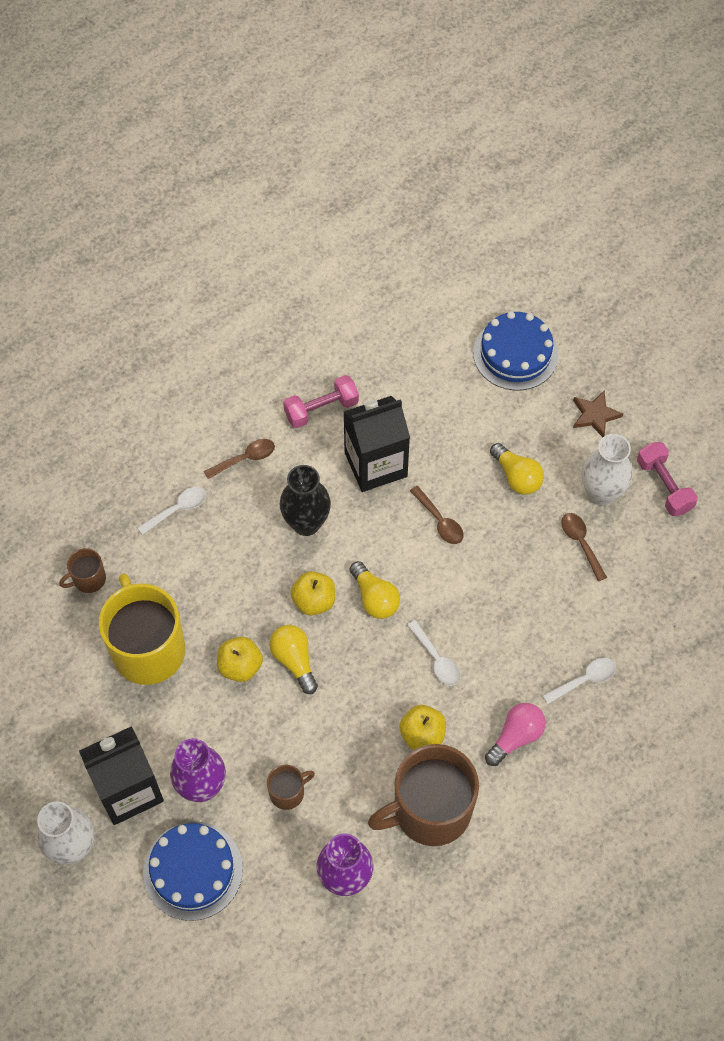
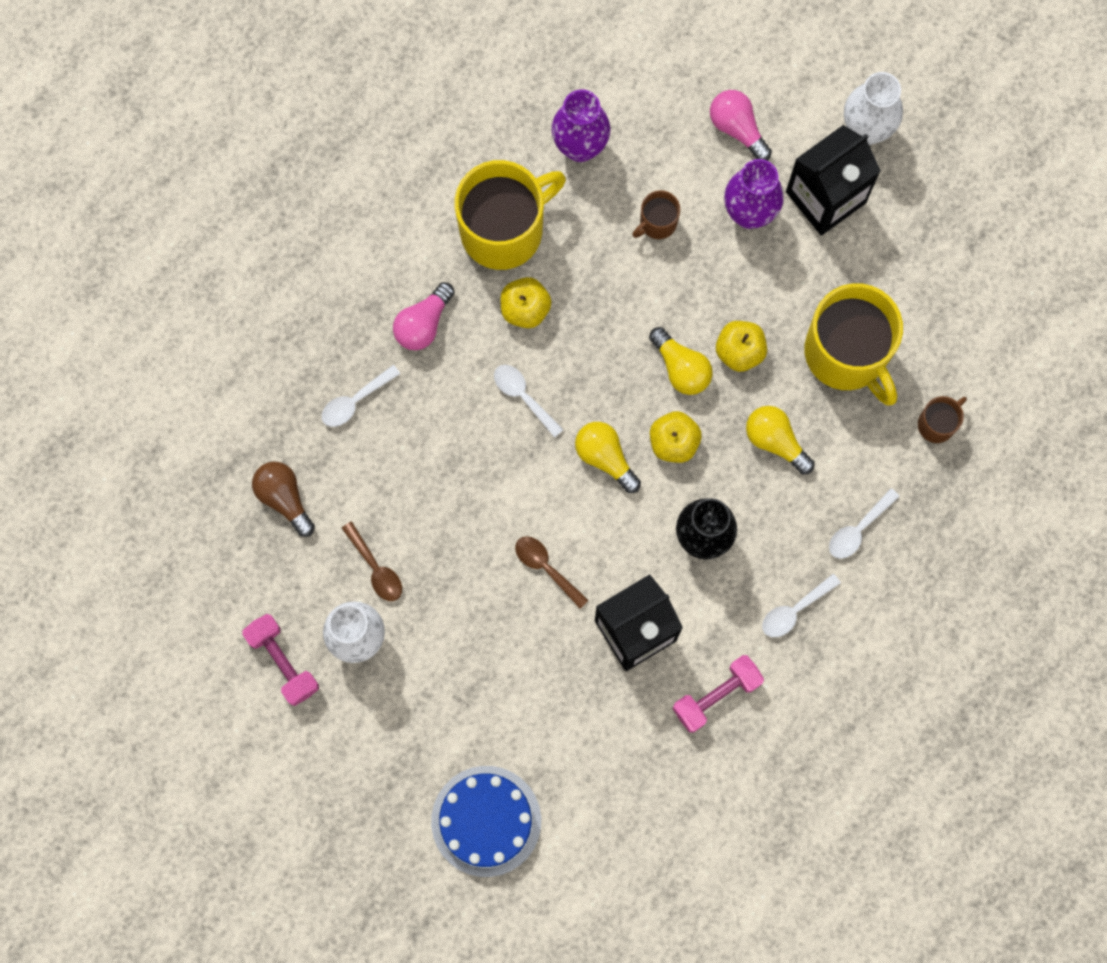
camera: 170 degrees right, 15 degrees up
blue cake [143,821,243,921] -> pink light bulb [710,90,772,161]
brown spoon [204,439,275,479] -> white spoon [762,574,841,637]
brown mug [368,744,479,846] -> yellow mug [455,160,566,270]
yellow light bulb [490,443,544,495] -> yellow light bulb moved to [746,406,815,474]
brown star [573,390,624,437] -> none
none -> brown light bulb [252,462,315,537]

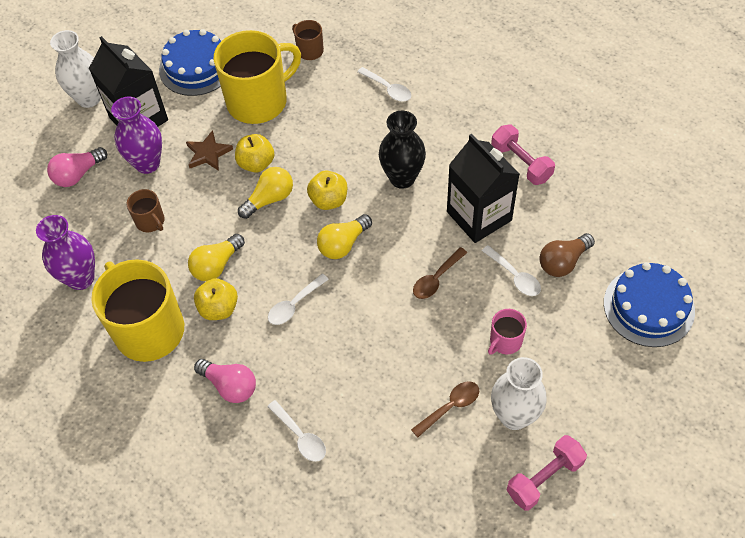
camera: 90 degrees left, 20 degrees down
brown light bulb [252,462,315,537] -> brown light bulb moved to [539,233,595,277]
yellow light bulb [746,406,815,474] -> yellow light bulb moved to [188,234,245,281]
white spoon [762,574,841,637] -> white spoon moved to [482,245,541,296]
none -> blue cake [159,29,221,96]
none -> brown star [186,130,233,171]
none -> pink mug [488,309,527,355]

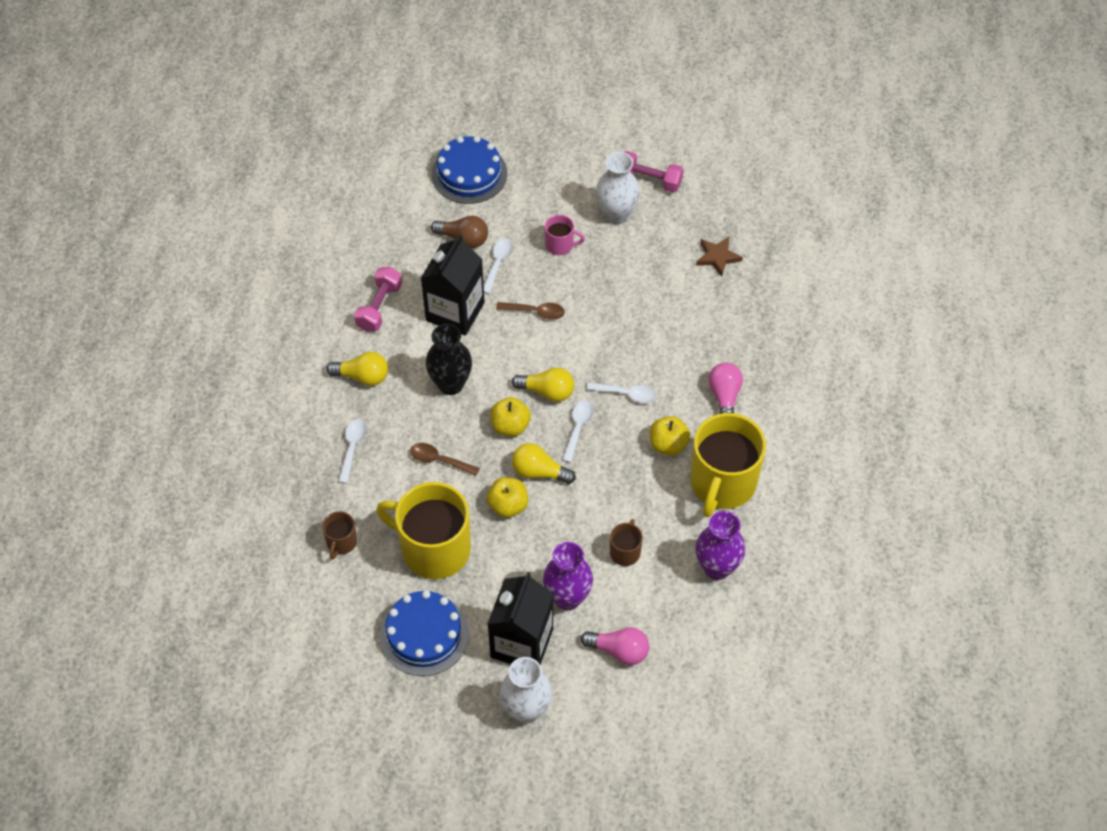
camera: 125 degrees left, 0 degrees up
brown star [186,130,233,171] -> brown star moved to [696,237,743,277]
yellow light bulb [188,234,245,281] -> yellow light bulb moved to [326,352,388,386]
white spoon [267,400,326,462] -> white spoon moved to [562,400,594,463]
brown spoon [411,381,479,438] -> brown spoon moved to [410,443,480,476]

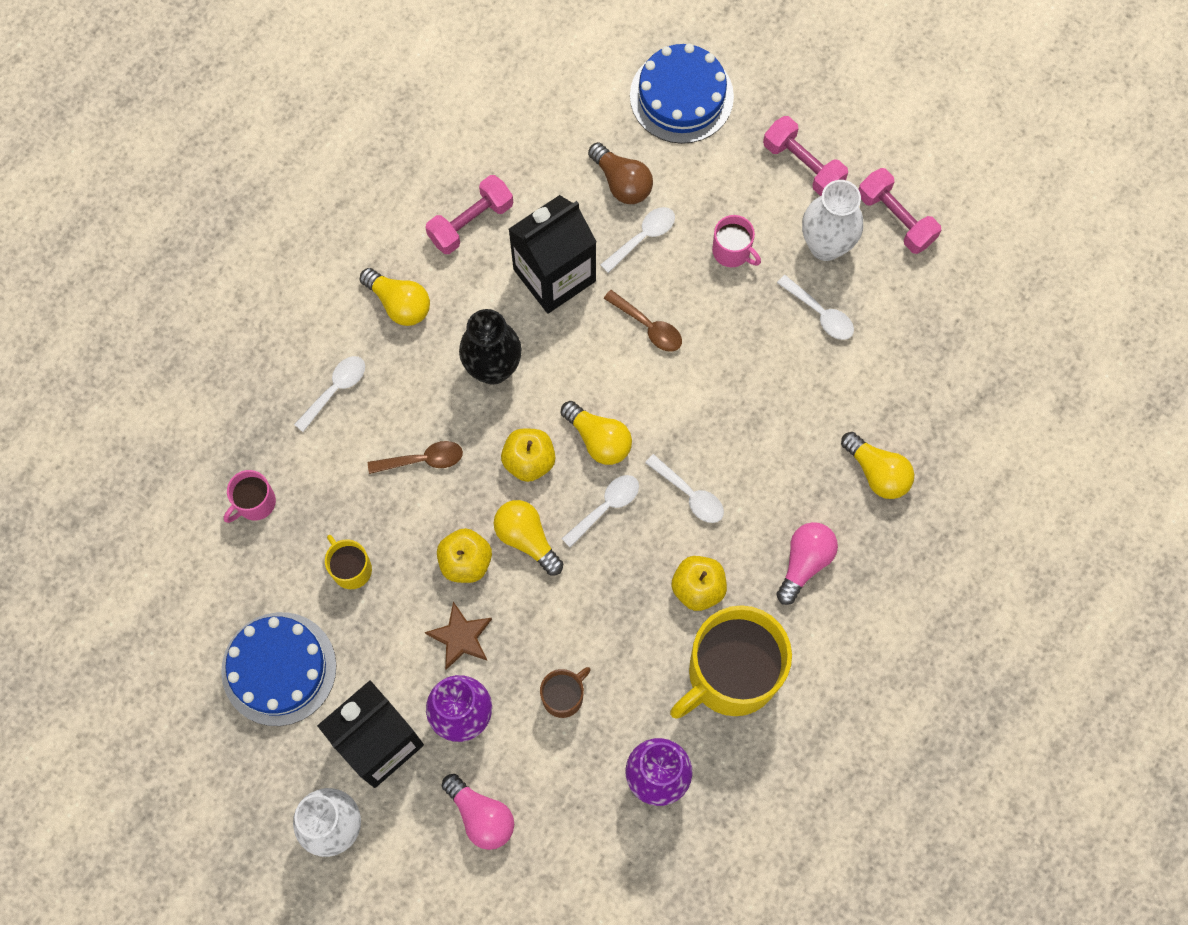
camera: 30 degrees right, 15 degrees up
brown mug [322,511,357,560] -> pink mug [224,470,276,523]
yellow mug [376,482,471,579] -> yellow mug [325,535,372,589], size x0.45
brown spoon [410,443,480,476] -> brown spoon turned 120 degrees clockwise [368,441,463,474]
brown star [696,237,743,277] -> brown star moved to [425,602,492,670]
none -> pink dumbbell [763,116,848,196]
none -> white spoon [777,275,854,340]
none -> yellow light bulb [841,432,914,499]

